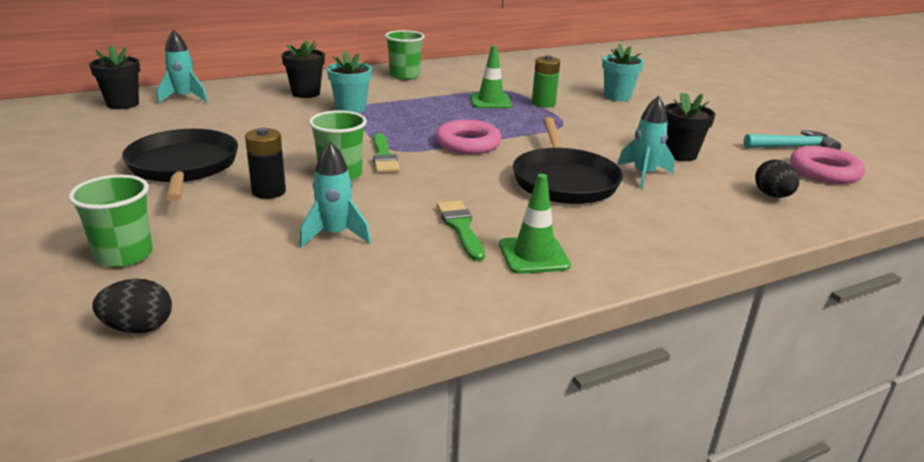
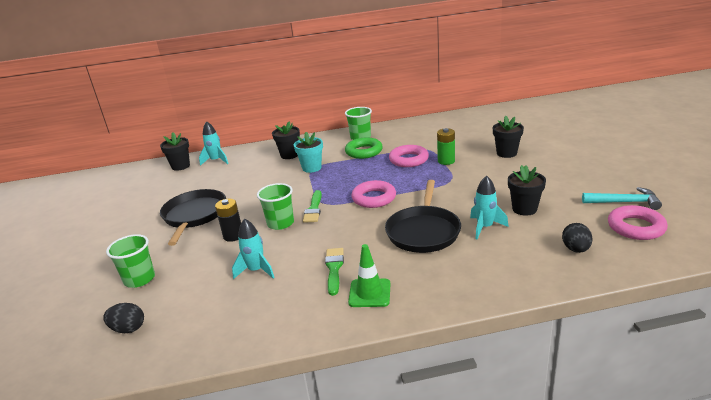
camera: 20 degrees right, 0 degrees up
green traffic cone [470,45,512,108] -> pink ring [389,145,429,167]
turquoise flower pot [602,44,644,101] -> black flower pot [493,116,524,158]
none -> green ring [345,137,383,159]

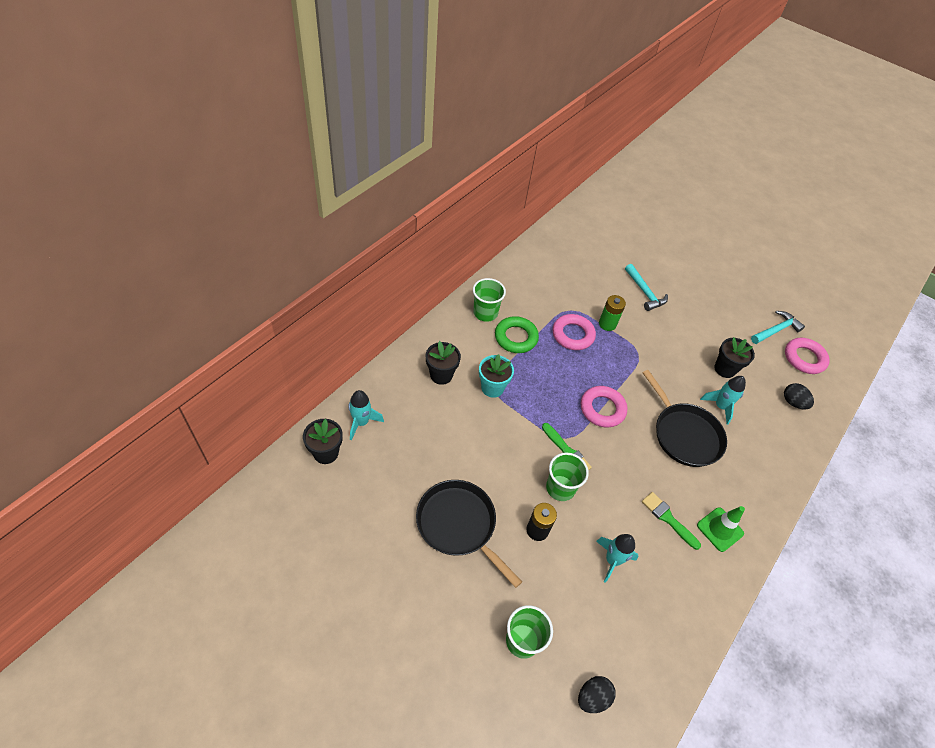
camera: 50 degrees left, 25 degrees up
black flower pot [493,116,524,158] -> turquoise hammer [625,264,668,311]

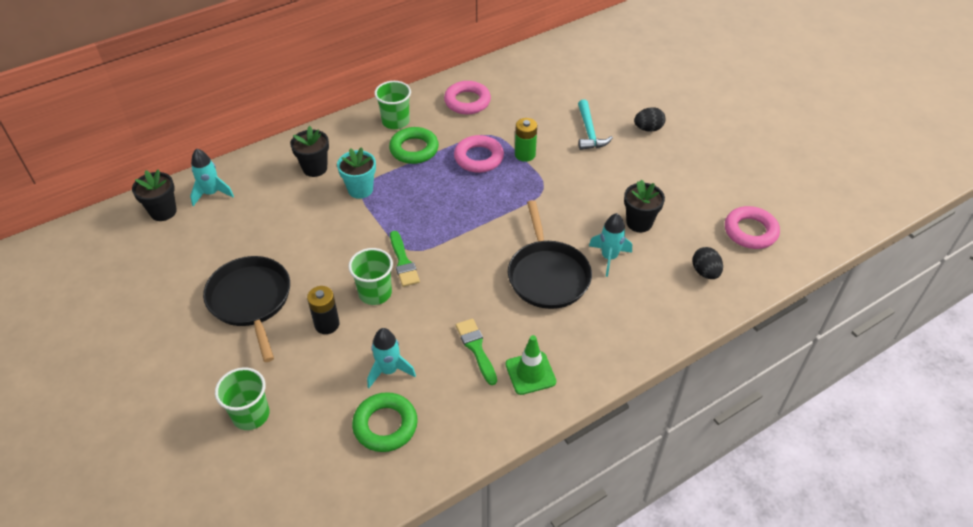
camera: 25 degrees right, 5 degrees down
black egg [578,676,616,713] -> black egg moved to [634,107,665,132]
pink ring [581,386,627,428] -> pink ring moved to [444,81,491,114]
turquoise hammer [751,311,805,344] -> none
none -> green ring [352,392,418,452]

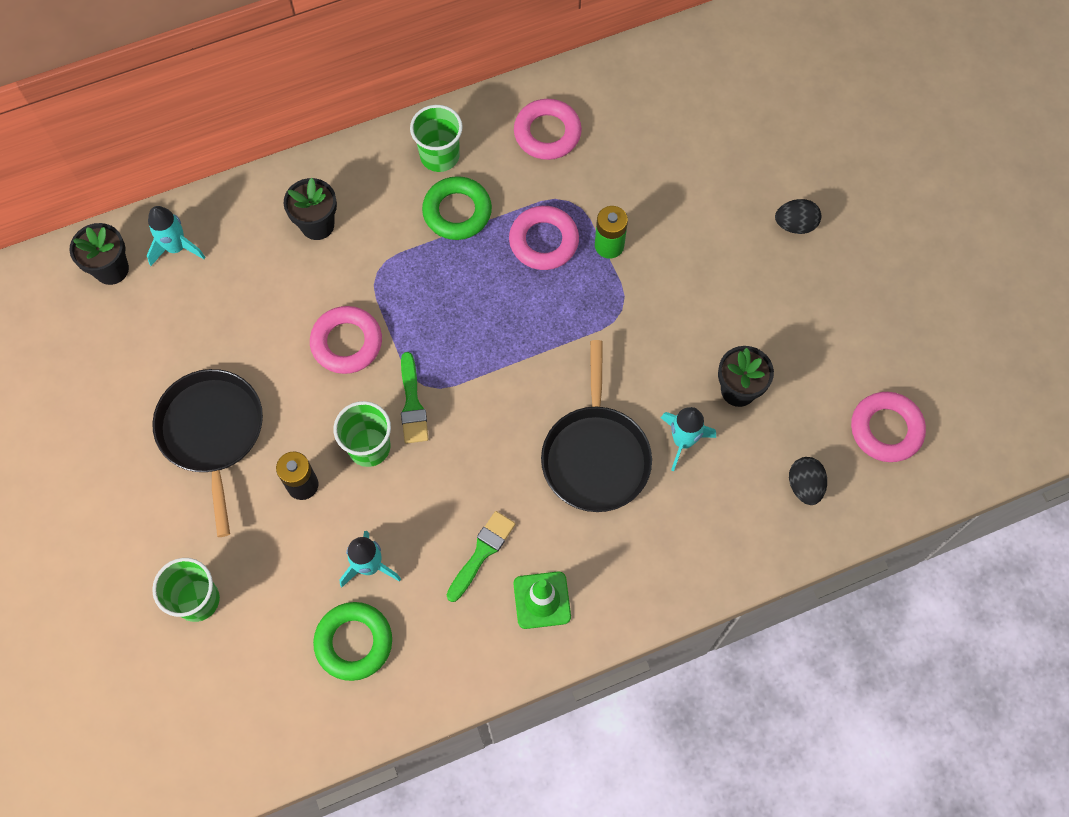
camera: 10 degrees right, 20 degrees up
turquoise flower pot [337,147,376,199] -> none
green brush [456,318,497,385] -> green brush turned 45 degrees clockwise [447,511,515,602]
turquoise hammer [578,99,613,150] -> none
none -> pink ring [310,306,382,374]

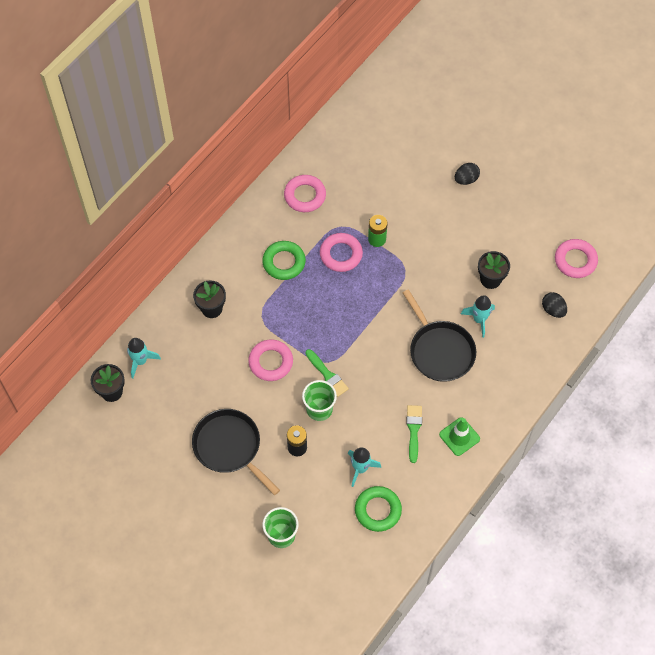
camera: 30 degrees left, 5 degrees down
green cup [410,105,463,172] -> none

